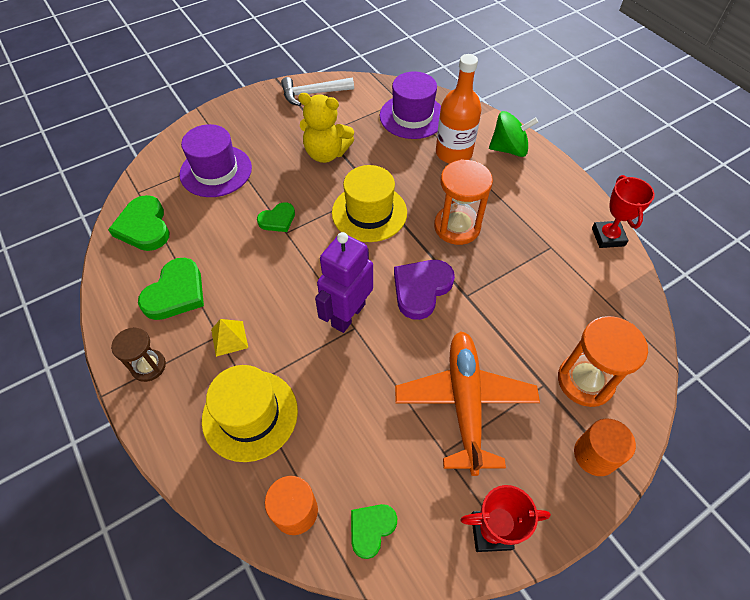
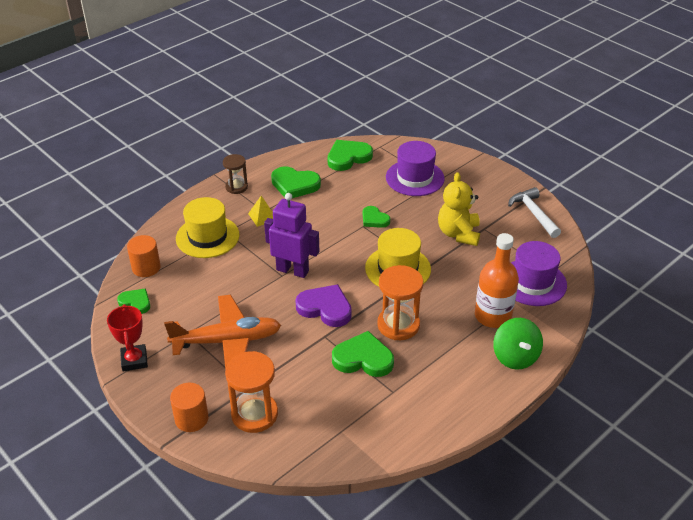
camera: 80 degrees right, 15 degrees down
red trophy [592,175,655,248] -> none
none -> green heart [332,331,394,377]

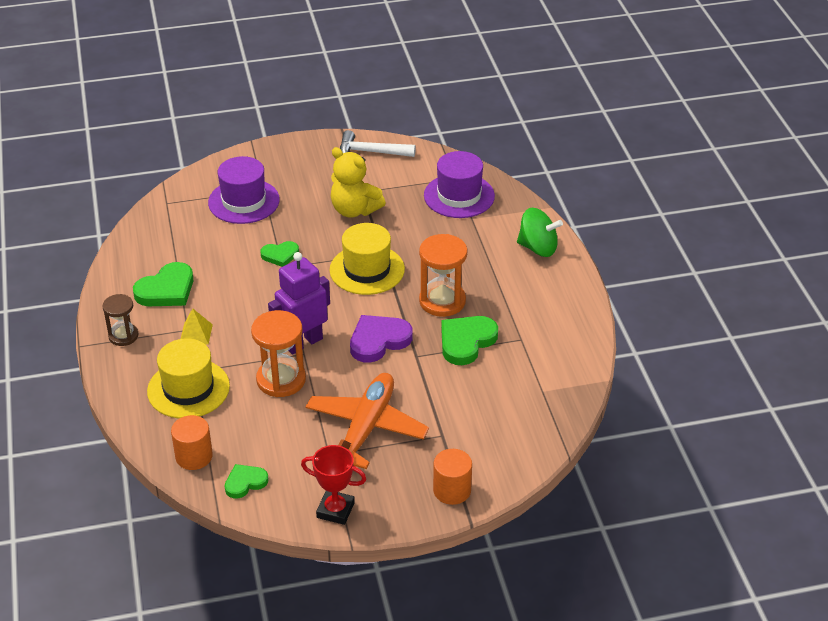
camera: 60 degrees left, 0 degrees up
orange hourglass [225,351,278,433] -> orange hourglass moved to [251,310,306,397]
green heart [328,140,373,171] -> none
orange bottle [475,233,519,328] -> none

